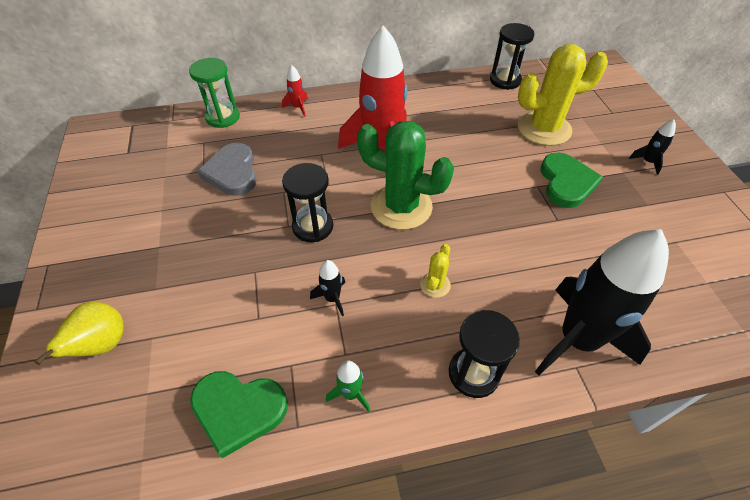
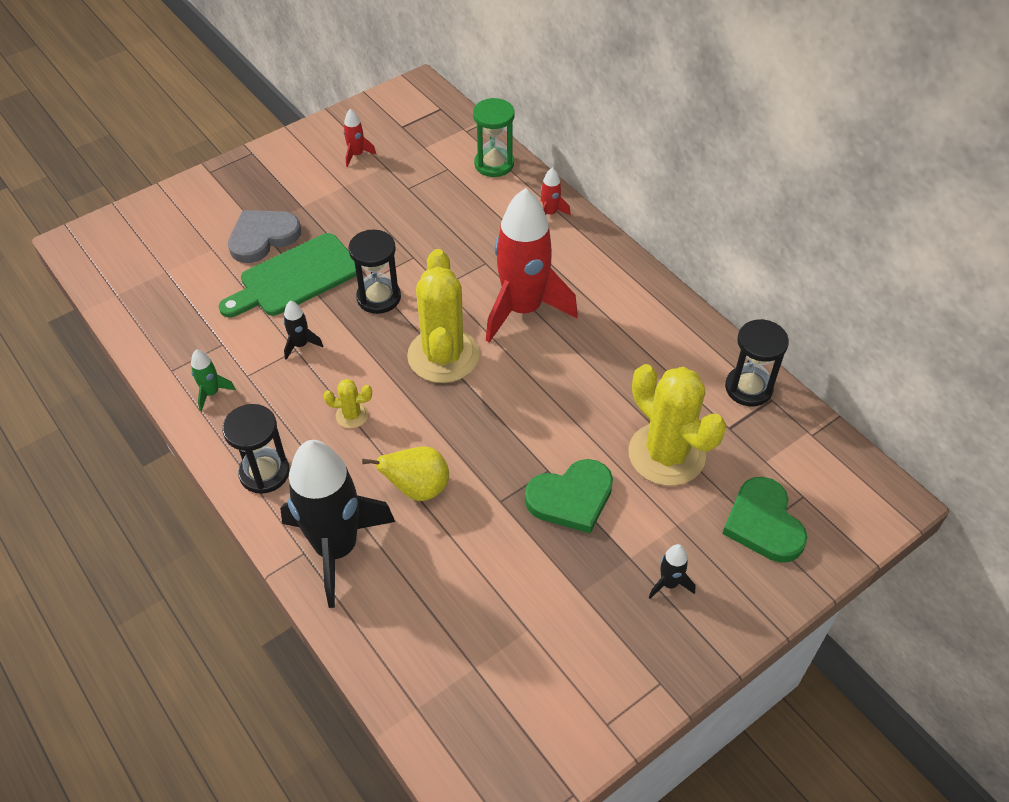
camera: 65 degrees right, 0 degrees up
yellow pear [34,302,124,365] -> yellow pear moved to [362,446,449,501]
green heart [190,371,288,458] -> green heart moved to [722,477,807,563]
grey heart [197,143,257,196] -> grey heart moved to [228,210,301,263]
green cactus [357,121,454,230] -> yellow cactus [407,249,480,383]
none -> green cutting board [219,233,357,317]
none -> red rocket [343,109,376,167]

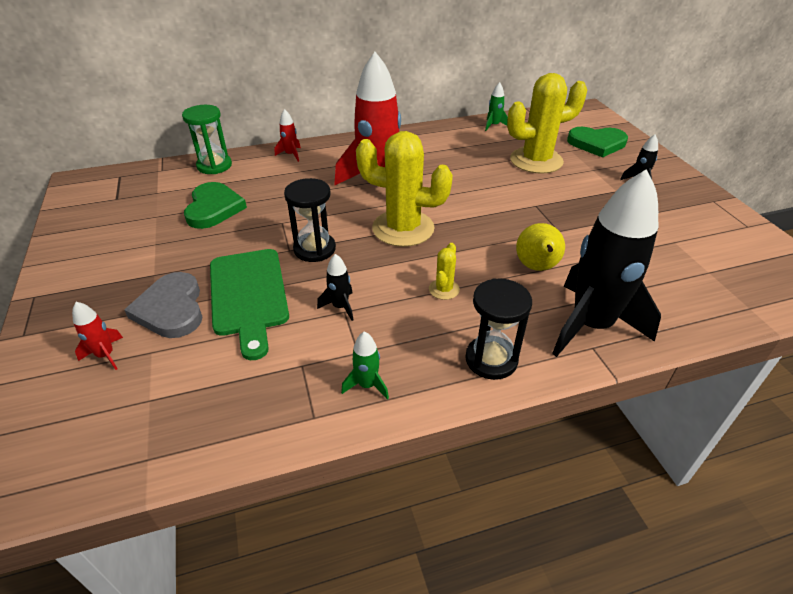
camera: 70 degrees left, 10 degrees down
red rocket [343,109,376,167] -> red rocket moved to [72,302,123,370]
green heart [525,459,613,533] -> green heart moved to [184,182,247,229]
black hourglass [725,319,789,407] -> green rocket [485,82,508,131]

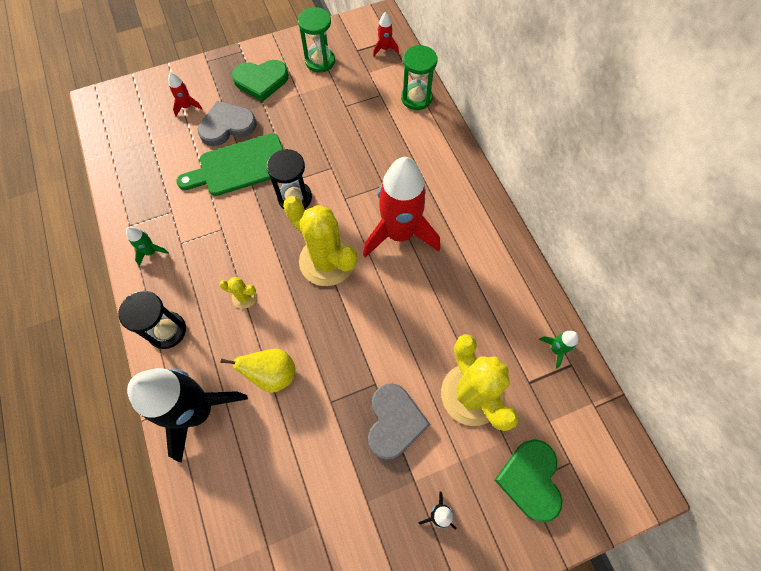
camera: 85 degrees right, 25 degrees up
green heart [184,182,247,229] -> green heart moved to [232,60,289,102]
red rocket [275,109,301,162] -> red rocket moved to [373,12,399,56]
black rocket [317,254,353,321] -> none
yellow cactus [356,131,453,247] -> yellow cactus turned 60 degrees counterclockwise [283,196,357,286]
none -> green hourglass [298,7,335,73]
none -> grey heart [368,383,430,460]

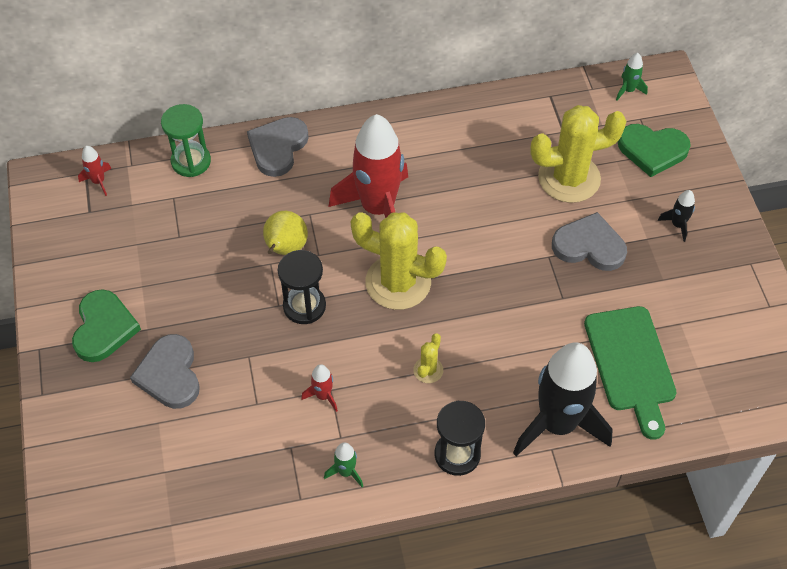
camera: 80 degrees left, 10 degrees down
red rocket [168,73,202,116] -> red rocket moved to [301,364,338,412]
green cutting board [177,133,283,196] -> green cutting board moved to [584,306,677,440]
yellow pear [220,349,296,393] -> yellow pear moved to [263,211,308,255]
yellow cactus [283,196,357,286] -> yellow cactus turned 60 degrees clockwise [351,212,447,310]
green hourglass [298,7,335,73] -> none
green rocket [539,331,579,369] -> green rocket moved to [616,53,648,101]
none -> grey heart [247,117,309,177]

